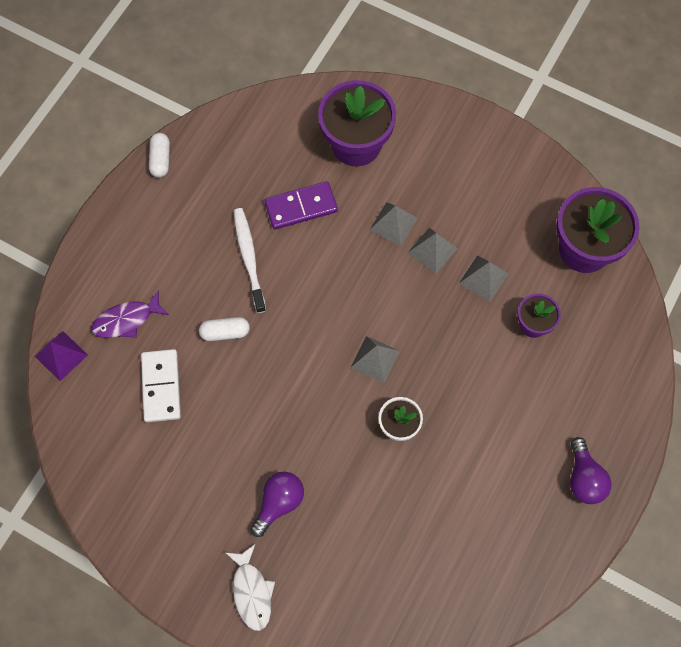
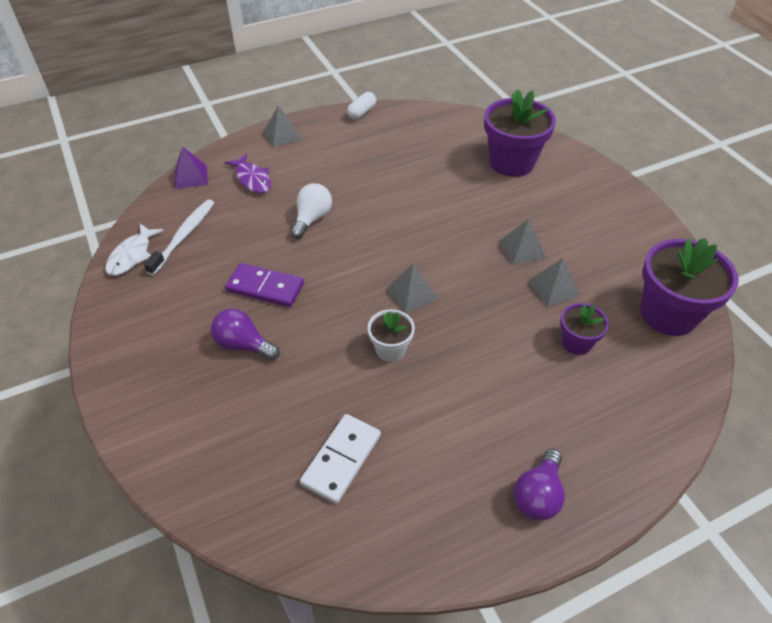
camera: 35 degrees right, 20 degrees down
purple fish [92,290,169,338] -> purple fish turned 135 degrees counterclockwise [225,154,271,193]
white domino [141,349,181,422] -> white domino moved to [300,414,381,504]
white capsule [199,317,250,341] -> white light bulb [291,183,332,239]
white fish [226,544,275,631] -> white fish moved to [105,224,164,276]
white toothbrush [234,208,266,313] -> white toothbrush moved to [143,199,214,275]
purple light bulb [250,472,304,537] -> purple light bulb turned 135 degrees counterclockwise [211,309,280,361]
purple domino [264,181,338,230] -> purple domino moved to [225,263,304,307]
grey pyramid [370,202,418,246] -> grey pyramid moved to [264,105,302,147]

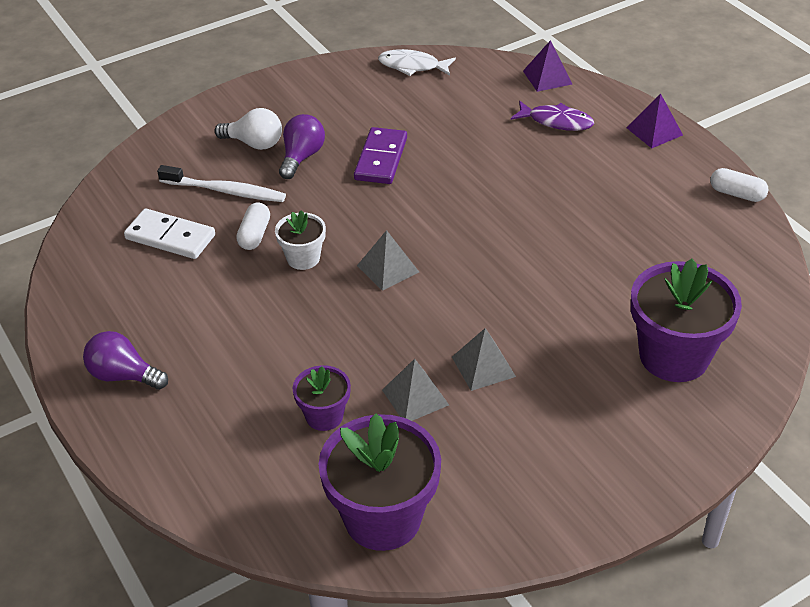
camera: 85 degrees right, 5 degrees down
white toothbrush [143,199,214,275] -> white toothbrush moved to [157,165,286,202]
purple fish [225,154,271,193] -> purple fish turned 120 degrees counterclockwise [511,101,594,131]
grey pyramid [264,105,302,147] -> purple pyramid [626,93,683,148]
white light bulb [291,183,332,239] -> white light bulb moved to [214,108,282,150]
none -> white capsule [236,203,270,250]

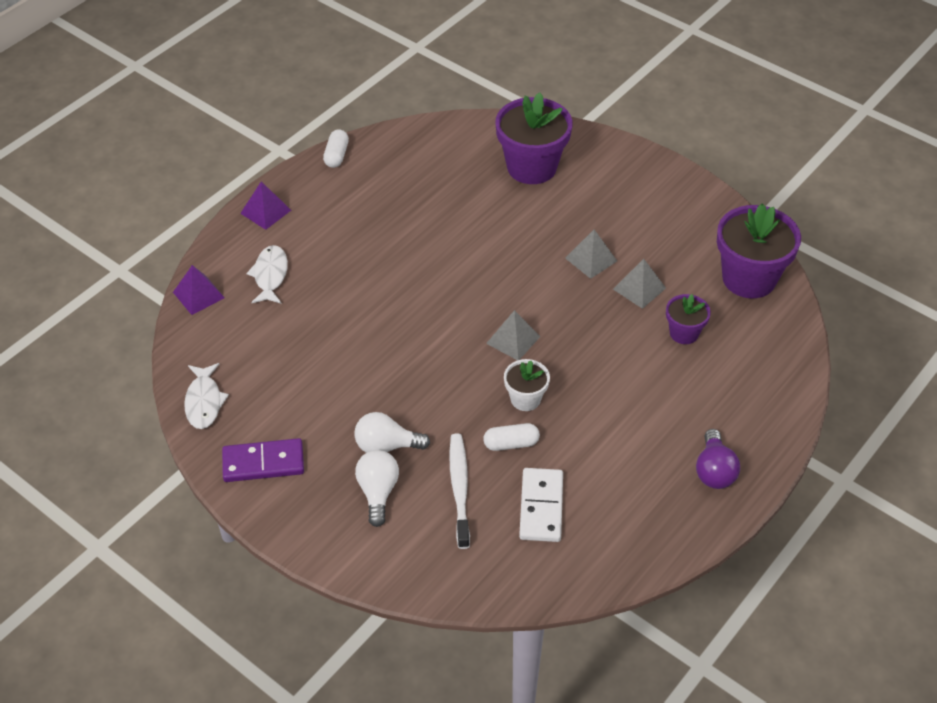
camera: 110 degrees left, 5 degrees up
purple light bulb [279,114,325,179] -> white light bulb [354,412,430,453]
purple domino [354,127,407,184] -> purple domino moved to [222,438,304,482]
purple fish [511,101,594,131] -> white fish [246,245,288,303]

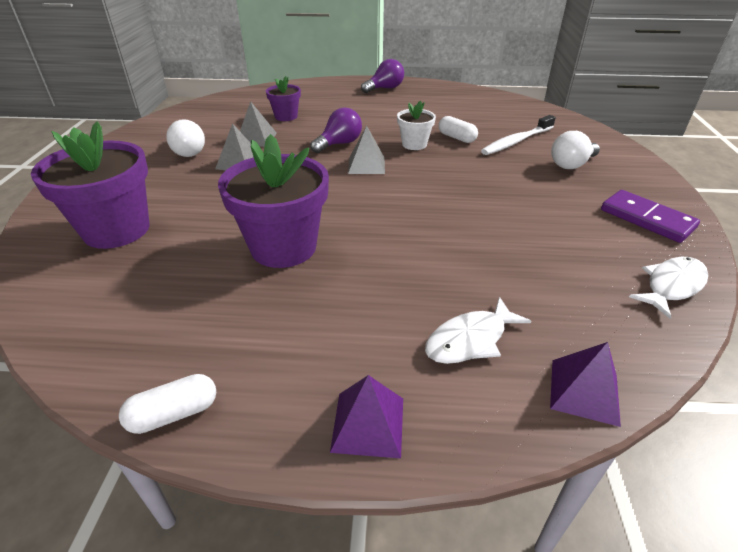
camera: 125 degrees left, 10 degrees down
white light bulb [354,412,430,453] -> white light bulb moved to [166,119,205,157]
white domino [519,468,563,542] -> none
purple flower pot [717,203,801,298] -> purple flower pot moved to [218,134,329,268]
none -> purple light bulb [310,107,362,153]

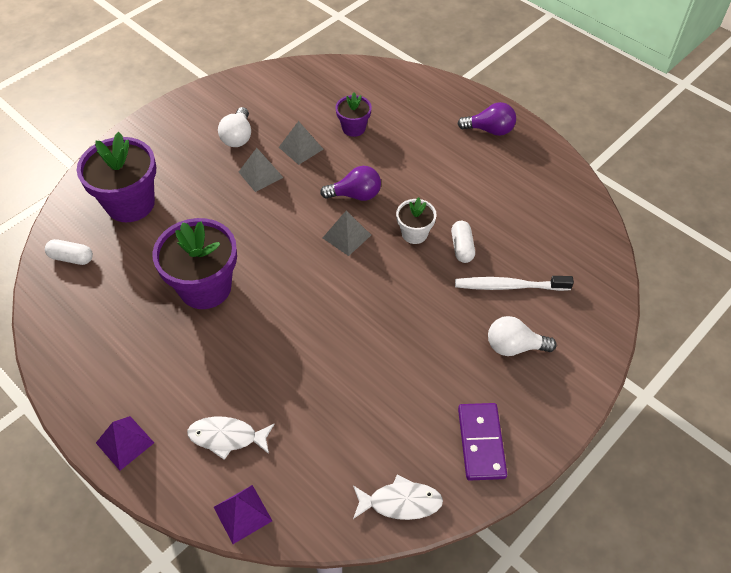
camera: 40 degrees right, 15 degrees up
white capsule [119,374,216,434] -> white capsule moved to [45,239,93,265]

